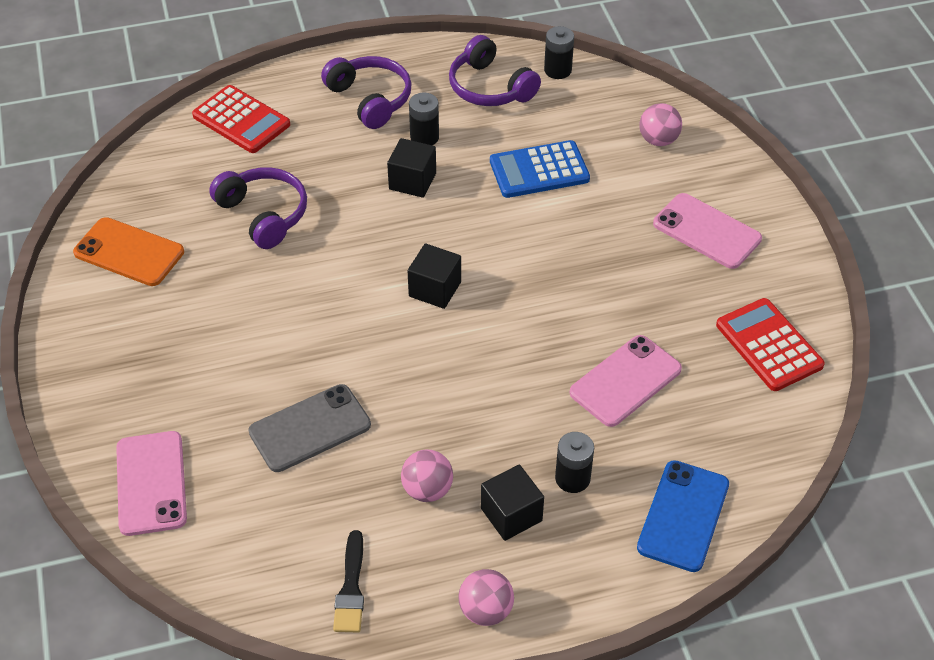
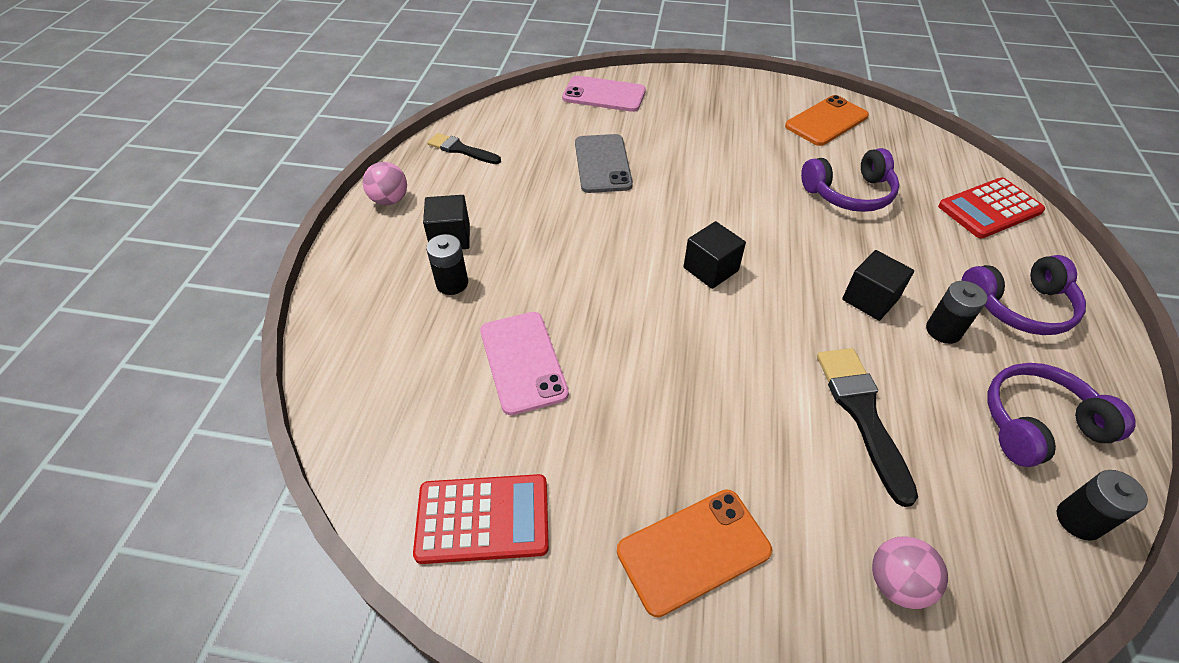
camera: 115 degrees right, 0 degrees up
pink ball [401,450,453,502] -> none
blue calculator [490,140,590,198] -> black brush [817,348,918,507]
blue phone [637,460,729,572] -> none
pink phone [653,193,762,269] -> orange phone [617,489,772,617]

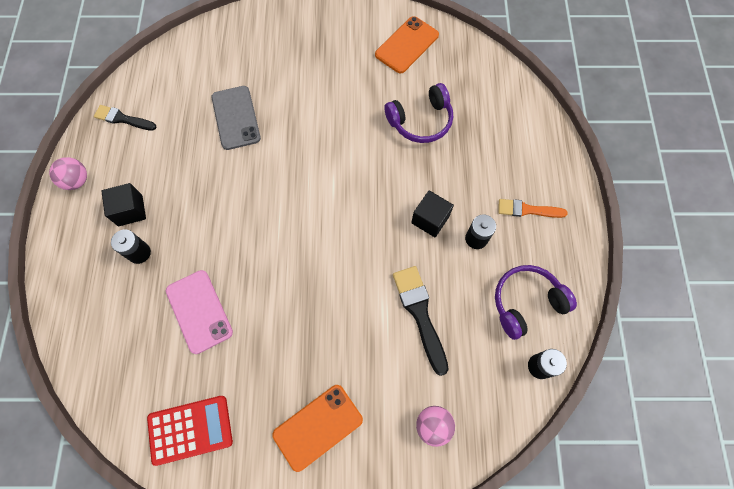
camera: 10 degrees left, 20 degrees up
pink phone [562,76,646,112] -> none
black cube [684,221,746,289] -> none
red calculator [938,178,1045,239] -> none
purple headphones [961,255,1086,335] -> orange brush [498,199,568,218]

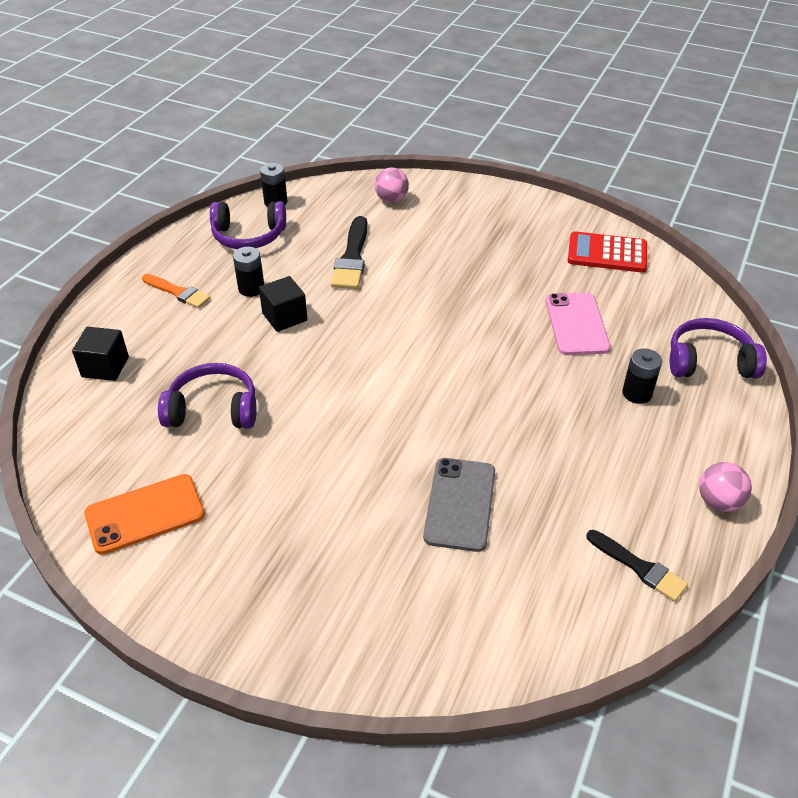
camera: 155 degrees left, 25 degrees down
black cube [101,183,146,226] -> black cube moved to [72,327,129,381]
orange phone [272,385,363,472] -> none
none -> purple headphones [670,318,767,378]

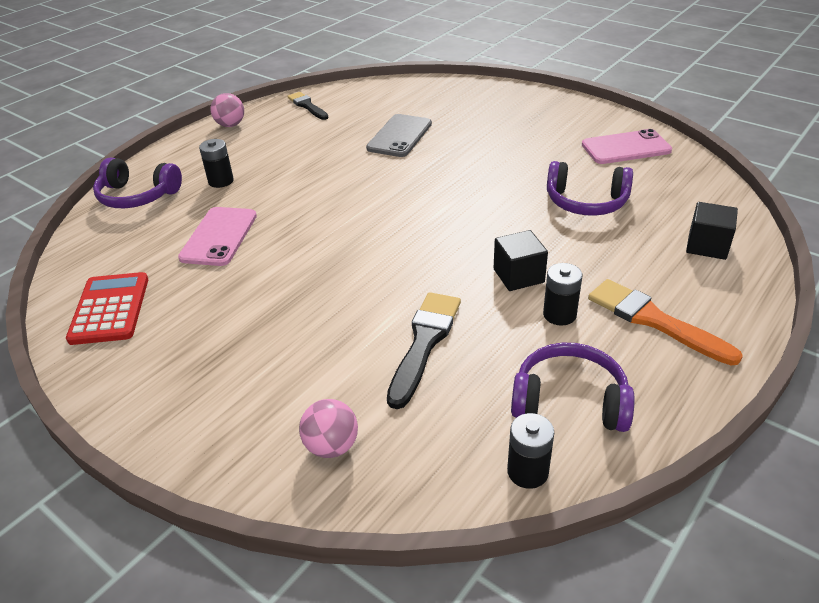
camera: 165 degrees left, 5 degrees down
orange phone [85,474,205,555] -> pink phone [582,129,672,164]
orange brush [142,274,210,308] -> orange brush [588,279,743,365], size x1.52
red calculator [568,231,647,273] -> red calculator turned 120 degrees counterclockwise [66,272,148,345]

